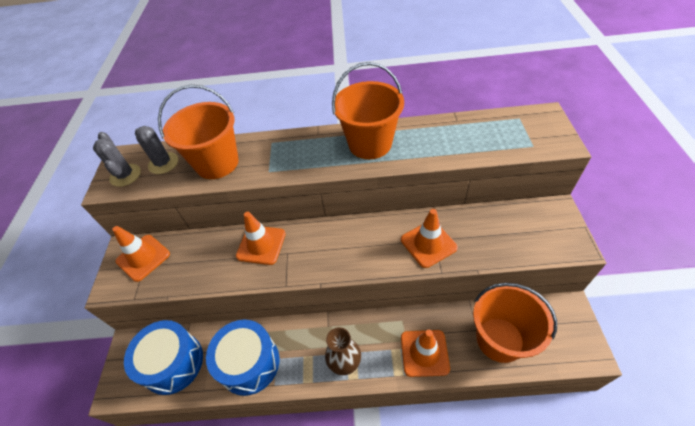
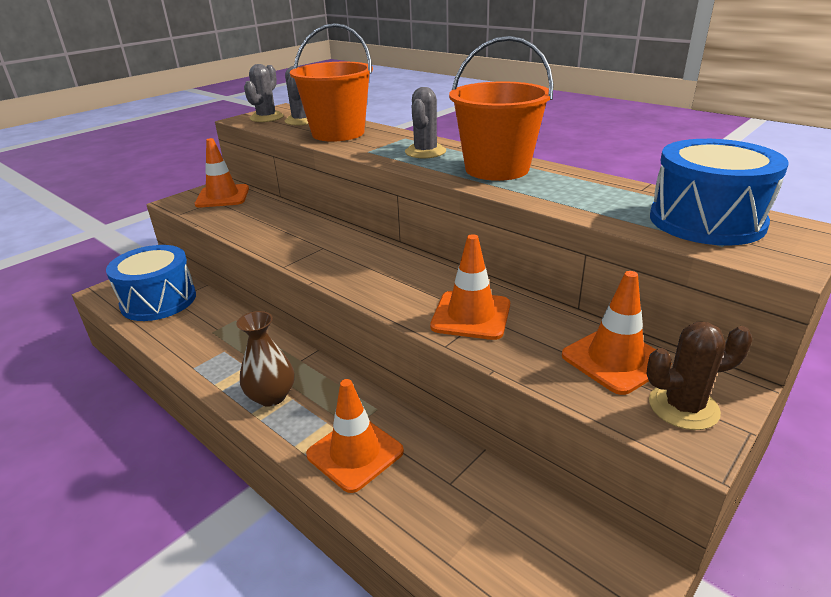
camera: 40 degrees right, 20 degrees down
blue drum [206,320,279,396] -> blue drum moved to [650,139,788,245]
orange traffic cone [236,212,286,265] -> orange traffic cone moved to [562,271,671,395]
orange bucket [473,283,557,363] -> none
none -> grey cactus [405,87,446,158]
none -> brown cactus [646,322,752,430]

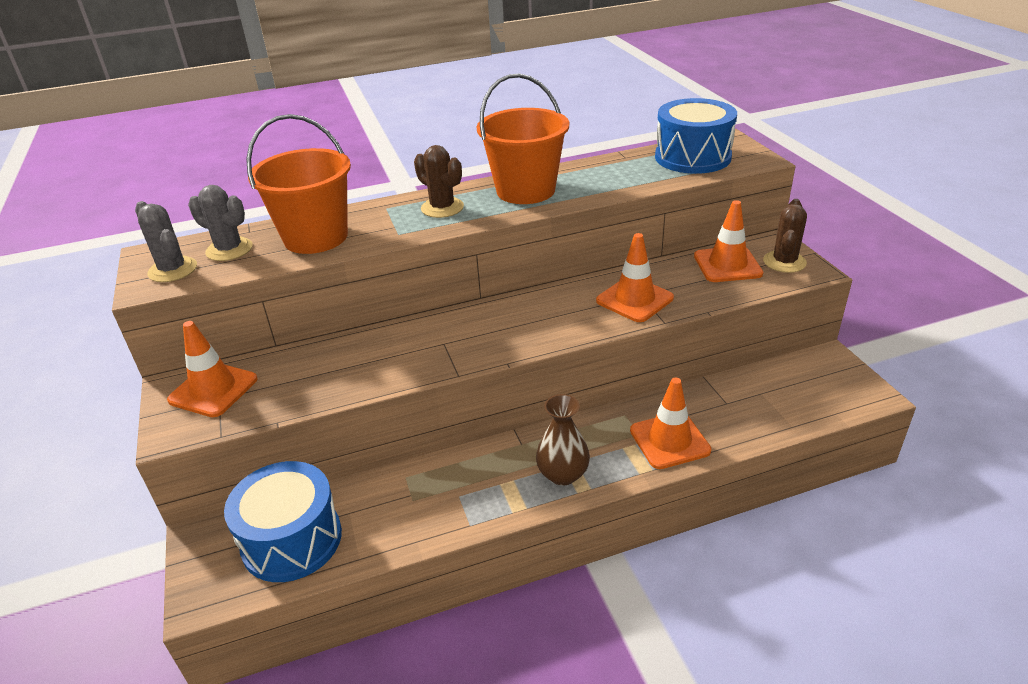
camera: 60 degrees left, 5 degrees up
grey cactus [405,87,446,158] -> brown cactus [414,145,464,218]

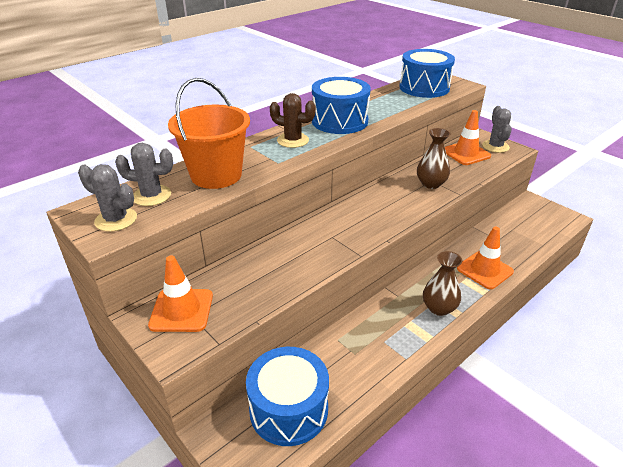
camera: 25 degrees left, 0 degrees up
orange bucket [477,73,569,204] -> blue drum [312,77,371,134]
orange traffic cone [596,233,674,322] -> brown vase [417,128,450,189]
brown cactus [763,199,807,273] -> grey cactus [482,106,512,153]

